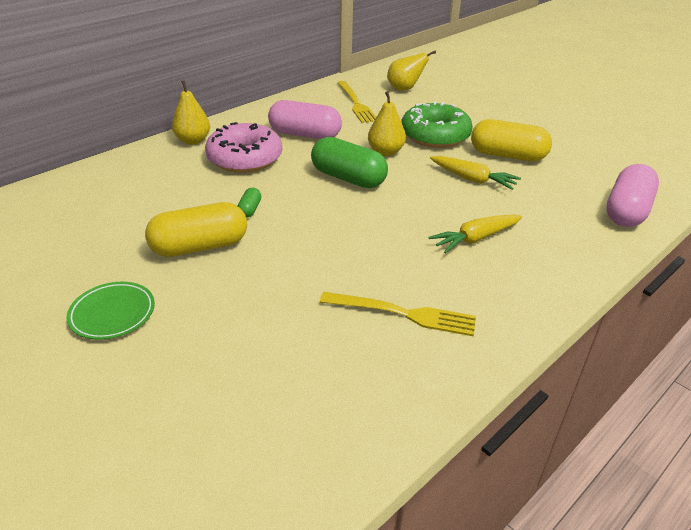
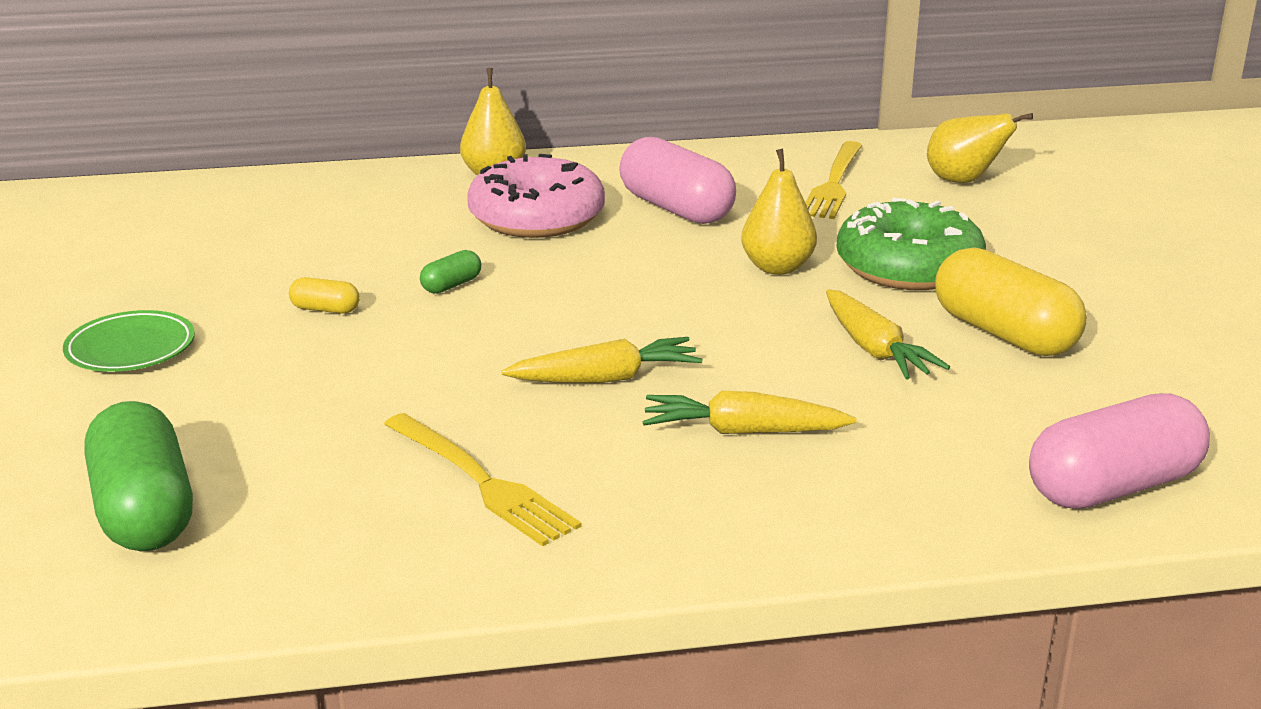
camera: 35 degrees right, 10 degrees down
yellow capsule [145,202,247,257] -> yellow capsule [289,277,360,314], size x0.45
green capsule [311,137,388,188] -> green capsule moved to [84,401,193,551]
none -> yellow carrot [501,337,703,383]

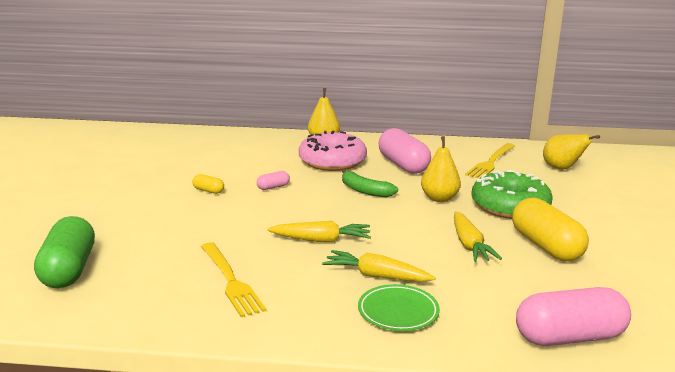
camera: 15 degrees right, 5 degrees down
green plate [63,310,195,372] -> green plate moved to [358,284,440,331]
green capsule [420,250,481,294] -> pink capsule [257,171,290,190]
none -> green banana [342,169,398,197]

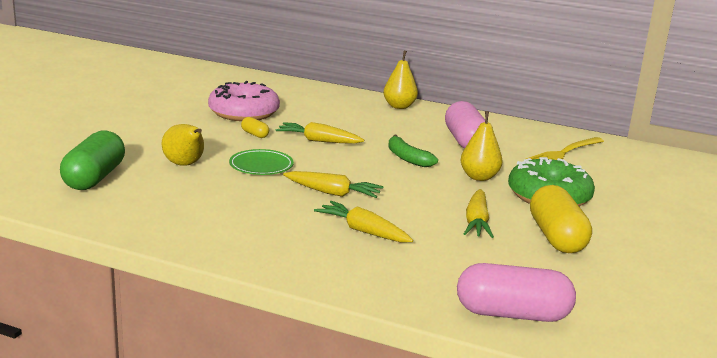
camera: 15 degrees right, 0 degrees up
yellow fork [201,242,266,317] -> none
pink capsule [257,171,290,190] -> yellow carrot [276,122,364,144]
pink donut [299,131,367,171] -> pink donut moved to [208,81,280,121]
green plate [358,284,440,331] -> green plate moved to [229,149,294,175]
yellow pear [543,134,600,169] -> yellow pear moved to [162,124,204,166]

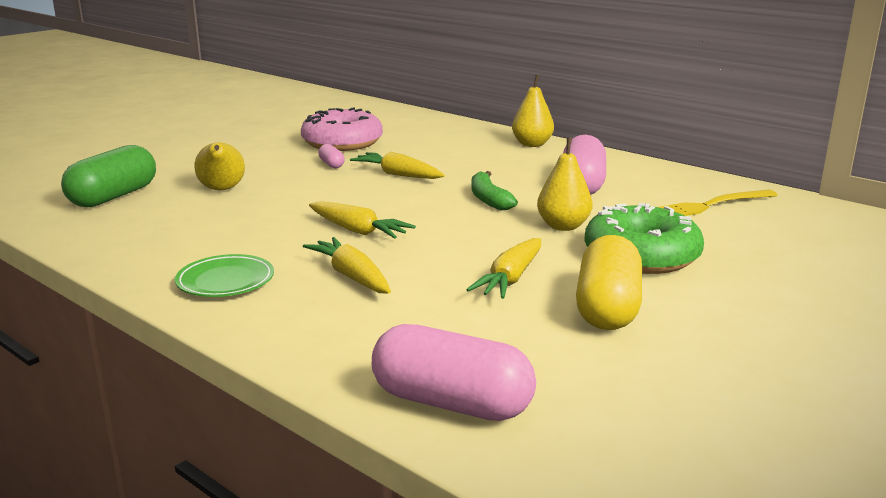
camera: 20 degrees right, 0 degrees up
green plate [229,149,294,175] -> green plate moved to [175,254,274,297]
yellow capsule [241,117,269,138] -> pink capsule [318,144,345,168]

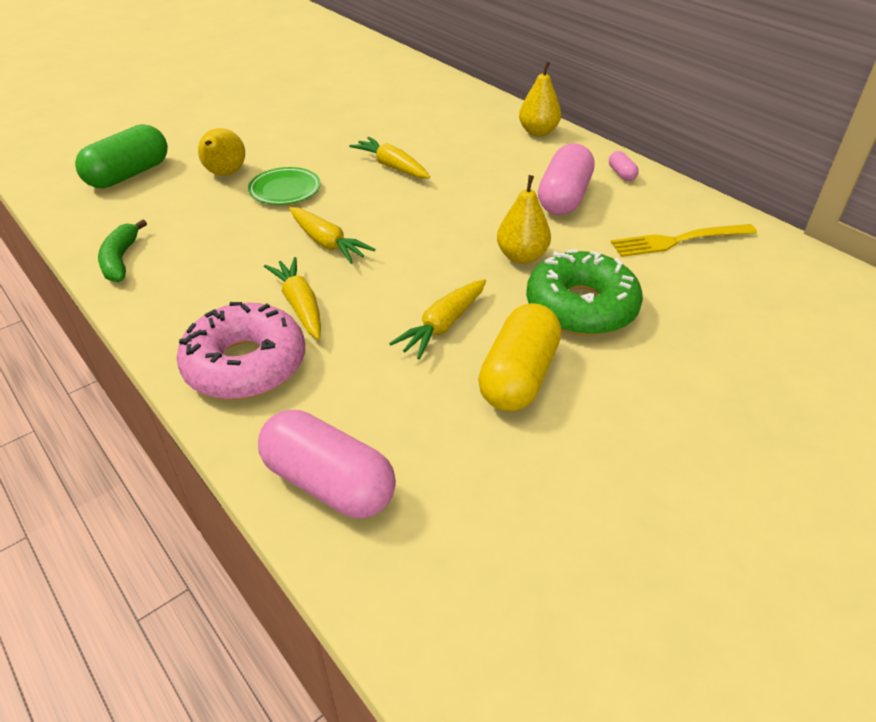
camera: 10 degrees right, 20 degrees up
green plate [175,254,274,297] -> green plate moved to [248,167,321,205]
pink donut [301,107,383,151] -> pink donut moved to [176,302,305,399]
pink capsule [318,144,345,168] -> pink capsule moved to [609,151,639,181]
green banana [471,171,518,210] -> green banana moved to [98,220,147,282]

